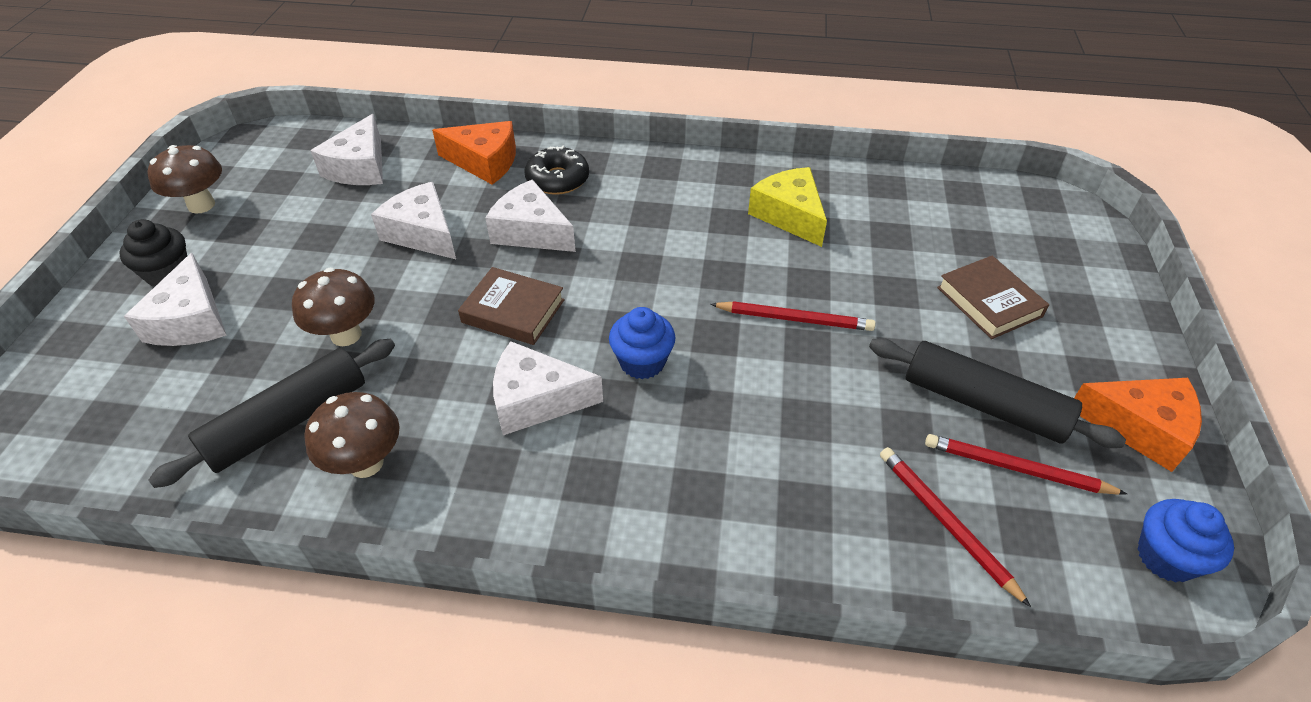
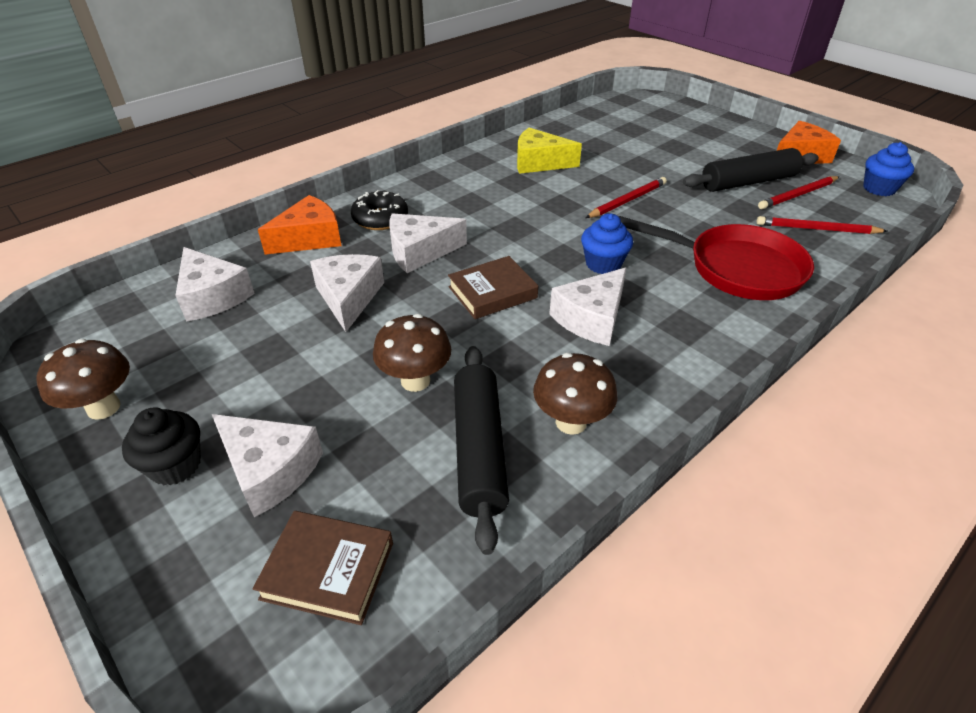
camera: 50 degrees left, 5 degrees down
white cheese [371,182,456,259] -> white cheese turned 90 degrees clockwise [310,254,384,332]
brown book [937,256,1049,339] -> brown book moved to [253,511,393,625]
none -> red pan [619,216,814,300]

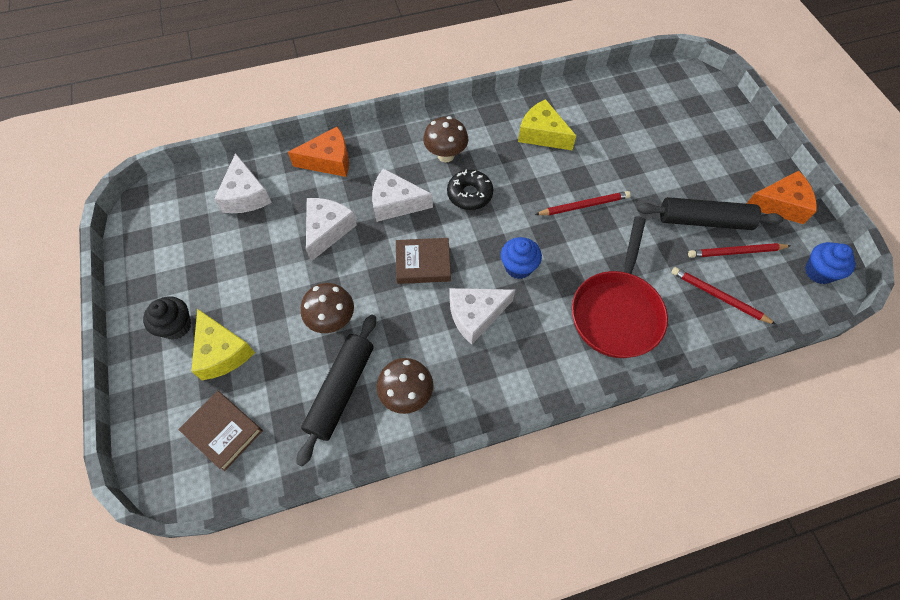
camera: 25 degrees right, 20 degrees up
brown mushroom [37,339,130,420] -> brown mushroom moved to [423,116,468,162]
white cheese [212,414,323,517] -> yellow cheese [191,309,255,380]
black donut [351,190,408,230] -> black donut moved to [447,169,493,210]
red pan [619,216,814,300] -> red pan turned 60 degrees clockwise [572,216,668,358]

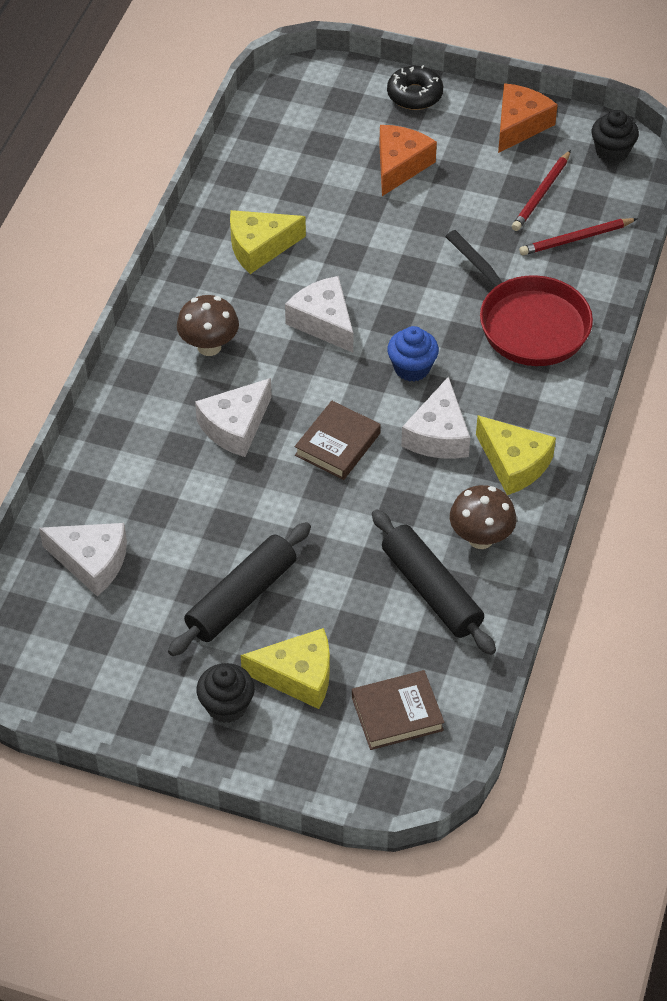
camera: 55 degrees left, 10 degrees down
orange cheese [288,126,349,177] -> orange cheese moved to [379,125,437,196]
brown mushroom [301,283,354,333] -> none
white cheese [306,198,357,261] -> white cheese moved to [285,276,353,353]
black donut [447,169,493,210] -> black donut moved to [387,65,443,110]
red pencil [535,191,631,215] -> none
black rolling pin [637,197,784,230] -> black rolling pin moved to [168,522,311,656]
blue cupcake [805,242,855,284] -> black cupcake [592,110,639,163]
none -> yellow cheese [476,415,556,495]

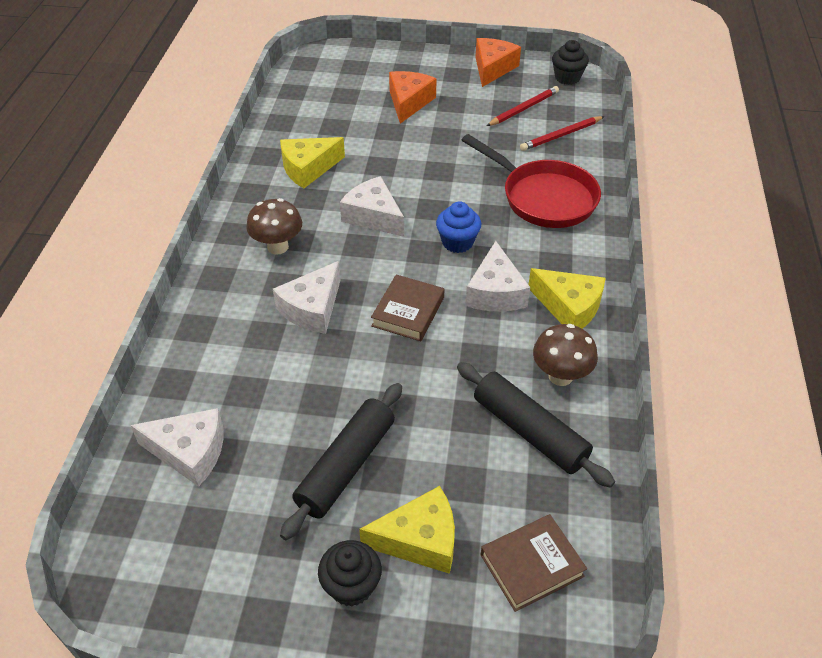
camera: 10 degrees left, 5 degrees down
black donut [387,65,443,110] -> none
red pencil [512,150,571,231] -> red pencil turned 150 degrees counterclockwise [487,86,559,126]

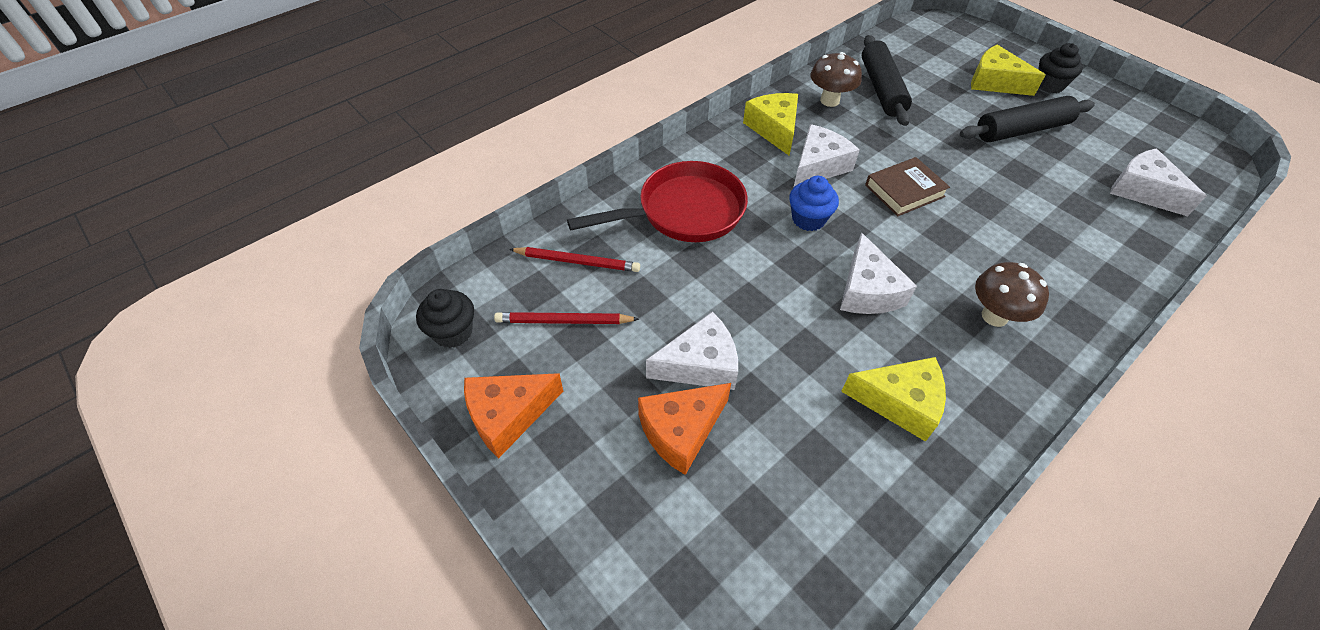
camera: 140 degrees left, 5 degrees up
white cheese [273,261,340,334] -> white cheese moved to [646,312,738,390]
red pan [462,134,601,228] -> red pan turned 75 degrees clockwise [567,161,748,242]
brown book [481,514,587,612] -> none

